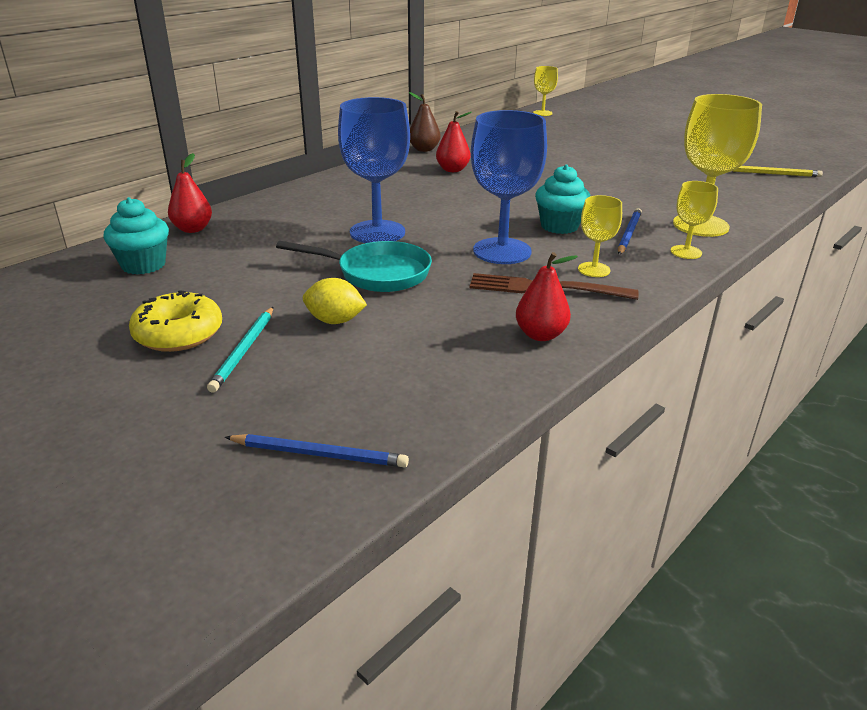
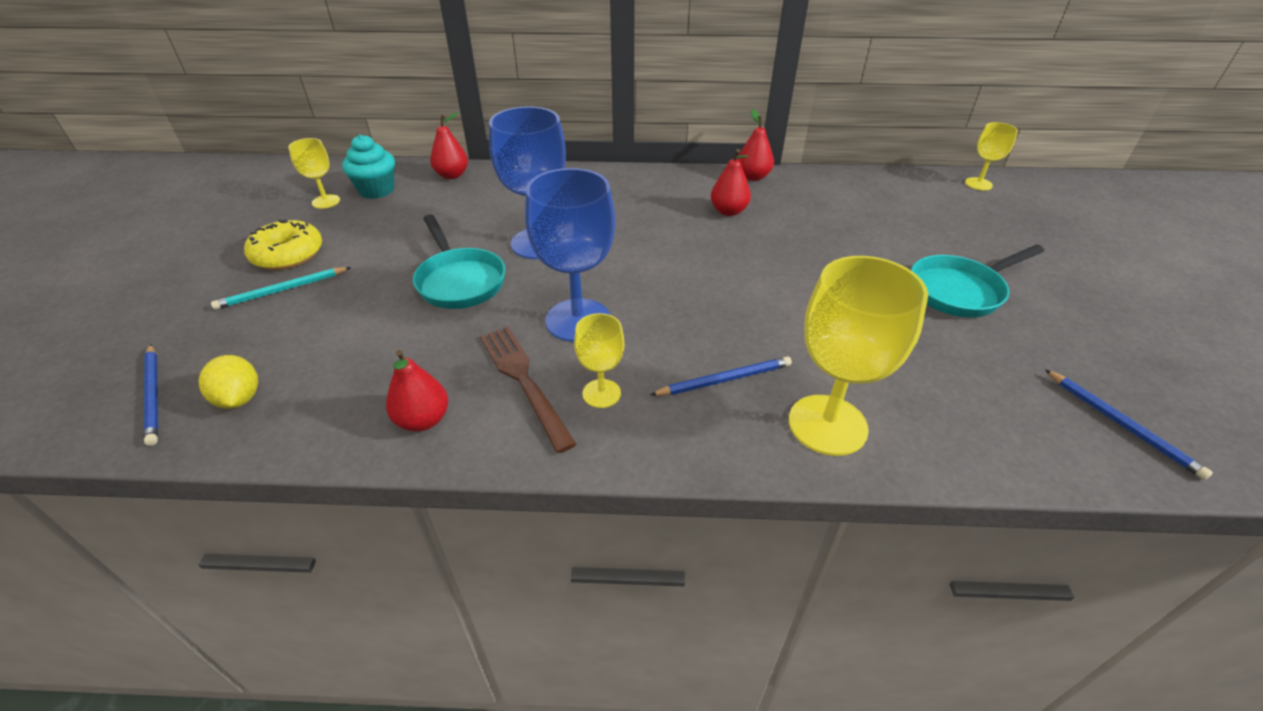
camera: 50 degrees right, 10 degrees up
yellow lemon [303,278,367,324] -> yellow lemon moved to [198,355,258,409]
brown pear [409,92,440,152] -> red pear [738,109,774,181]
turquoise cupcake [535,165,590,234] -> none
yellow goblet [671,181,718,259] -> yellow goblet moved to [288,138,340,209]
yellow pencil [733,166,823,177] -> blue pencil [1045,369,1213,480]
none -> turquoise pan [911,245,1045,318]

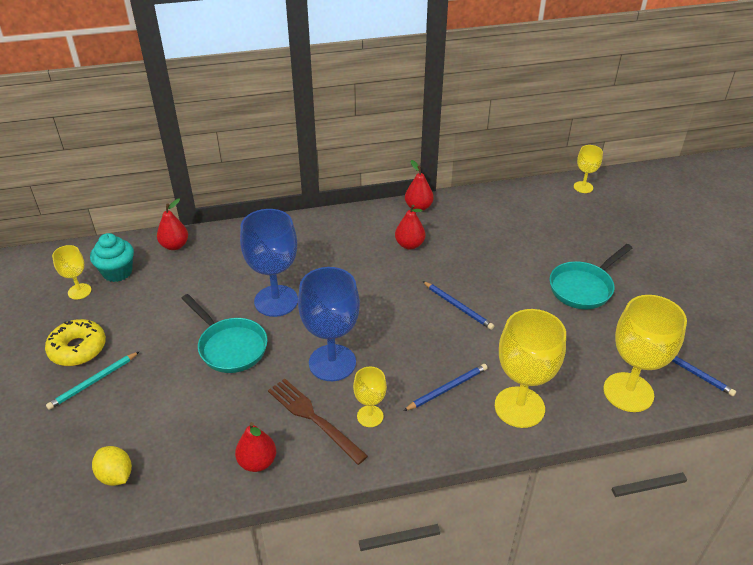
camera: 15 degrees left, 0 degrees up
blue pencil [144,344,158,446] -> blue pencil moved to [423,281,494,330]
none -> yellow goblet [603,295,687,412]

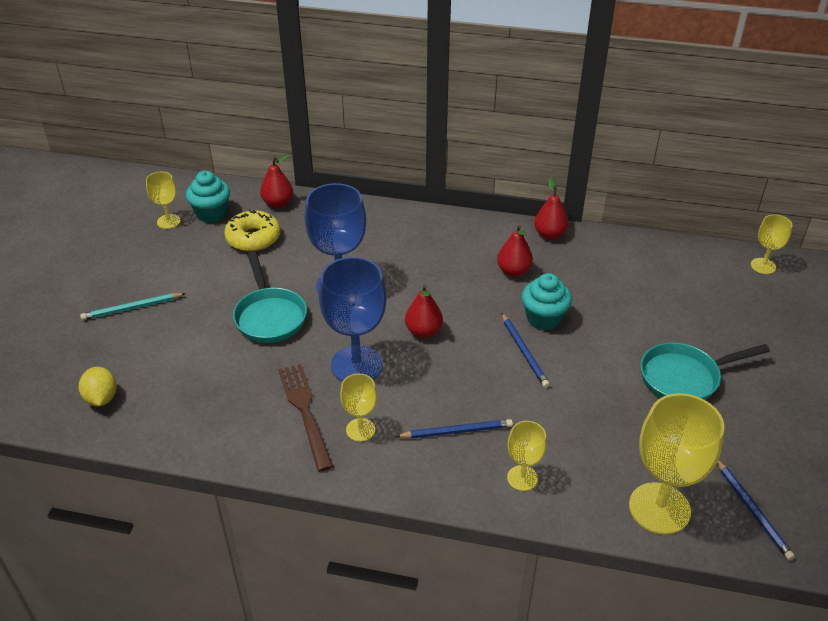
camera: 25 degrees right, 0 degrees up
yellow donut [45,319,106,366] -> yellow donut moved to [224,210,281,252]
red pear [235,422,276,472] -> red pear moved to [405,284,443,338]
yellow goblet [495,309,566,428] -> yellow goblet [507,421,547,491], size x0.52
none -> turquoise cupcake [522,273,572,330]

